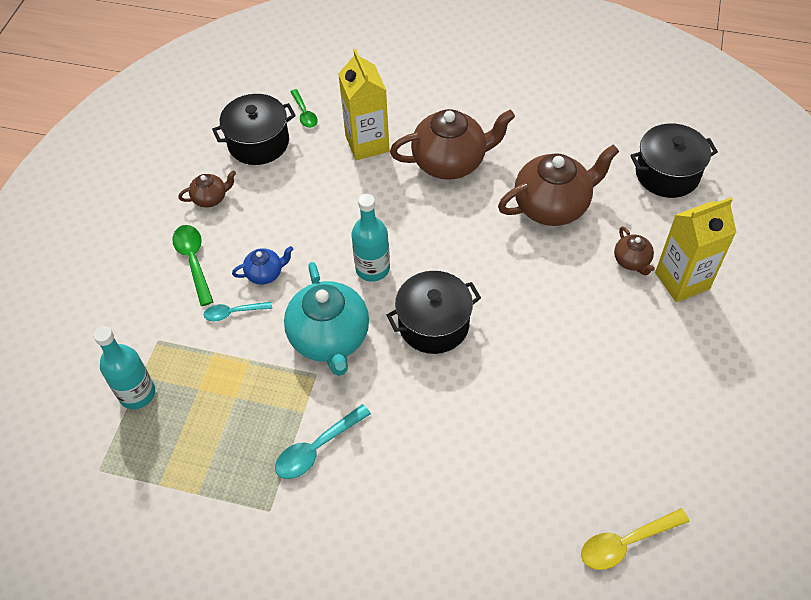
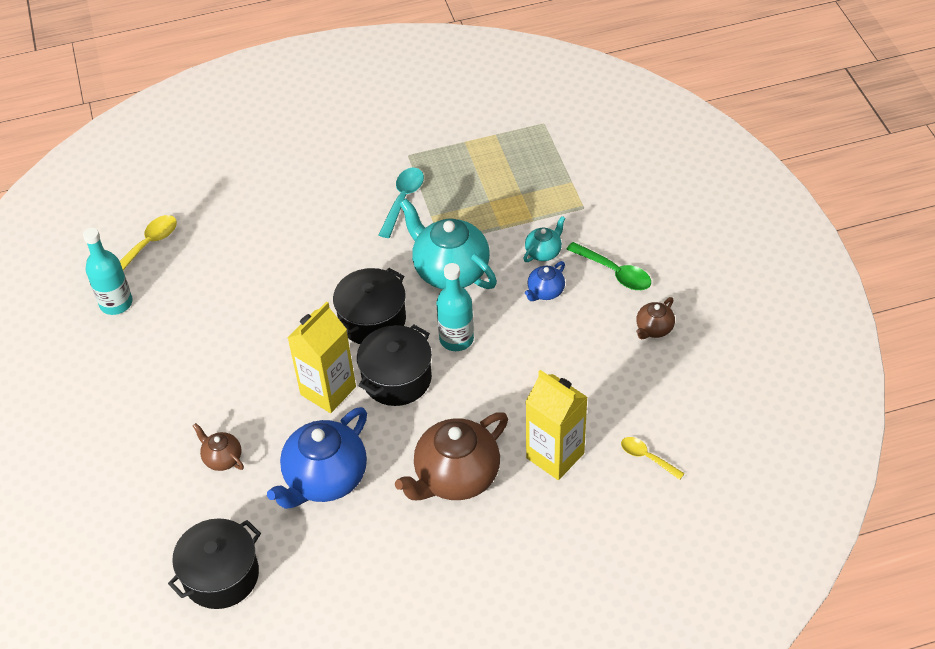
camera: 150 degrees right, 5 degrees down
turquoise bottle [93,326,155,409] -> turquoise bottle moved to [83,228,133,315]
turquoise spoon [204,302,272,321] -> turquoise teapot [523,216,565,262]
black pot [212,94,296,165] -> black pot moved to [357,325,432,406]
green spoon [290,89,318,128] -> yellow spoon [621,437,685,480]
brown teapot [498,144,619,226] -> blue teapot [267,407,367,509]
yellow carton [655,197,737,302] -> yellow carton moved to [287,301,356,413]

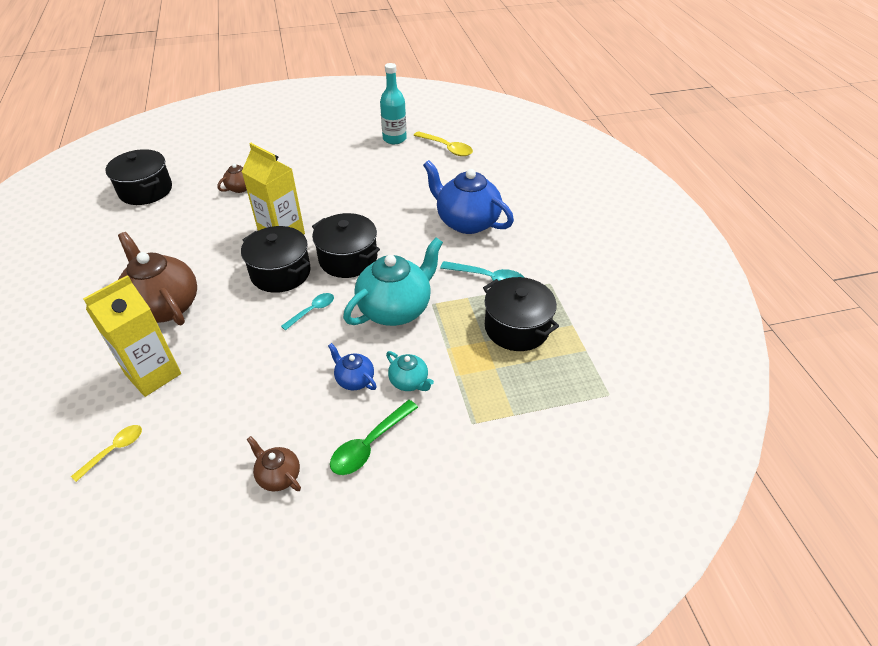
camera: 90 degrees right, 5 degrees down
blue teapot [267,407,367,509] -> blue teapot moved to [423,160,514,234]
turquoise bottle [436,263,474,351] -> turquoise spoon [281,293,334,331]
none -> black pot [483,277,559,351]

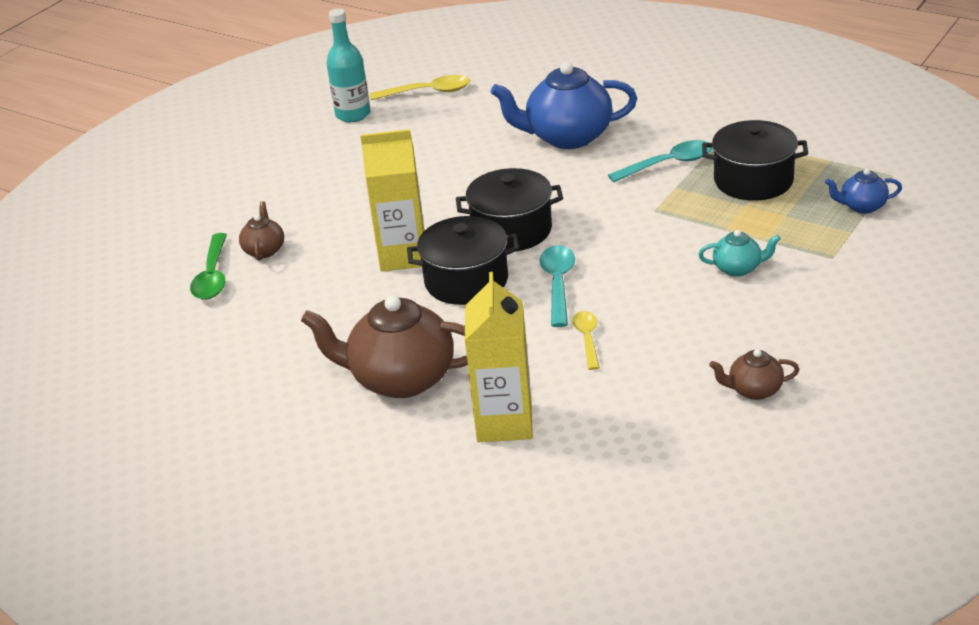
camera: 40 degrees left, 10 degrees down
yellow spoon [71,425,142,482] -> yellow spoon moved to [572,311,600,370]
black pot [105,149,172,205] -> none
turquoise spoon [281,293,334,331] -> turquoise spoon [539,245,575,327], size x1.51
blue teapot [328,343,377,390] -> blue teapot moved to [825,168,902,214]
green spoon [330,400,418,475] -> green spoon moved to [190,233,227,300]
turquoise teapot [343,238,443,326] -> none

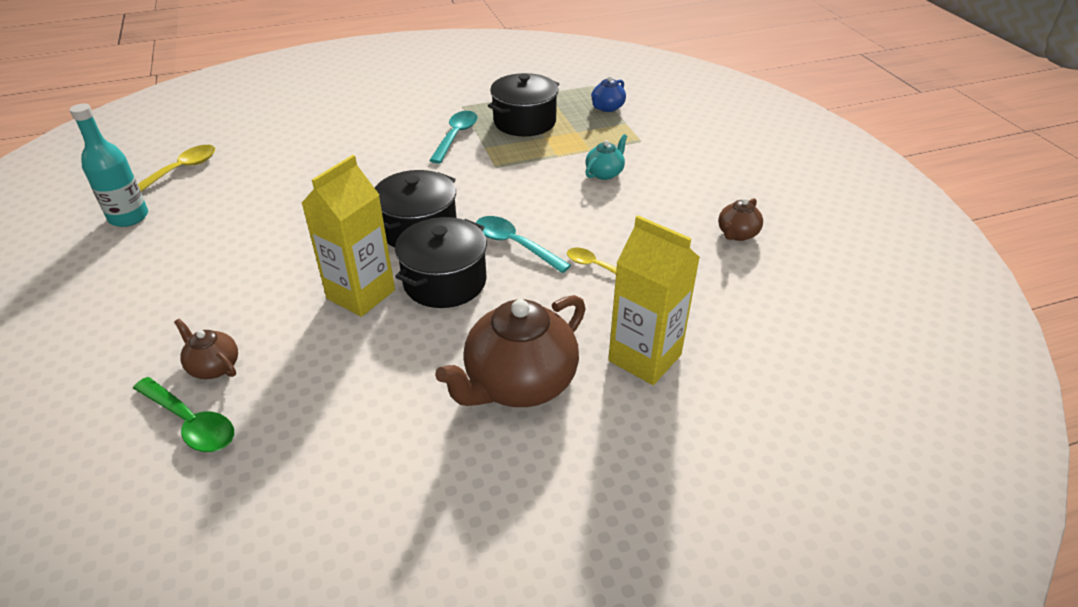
camera: 55 degrees left, 5 degrees up
blue teapot [491,62,637,149] -> none

